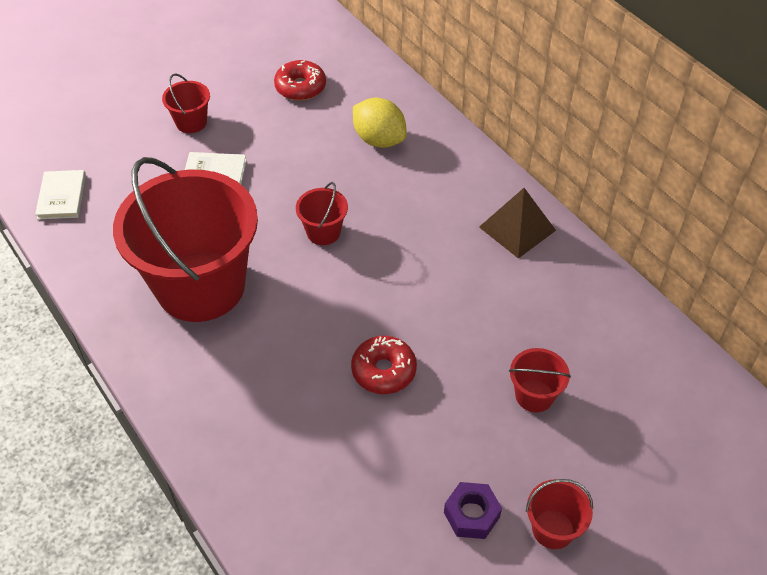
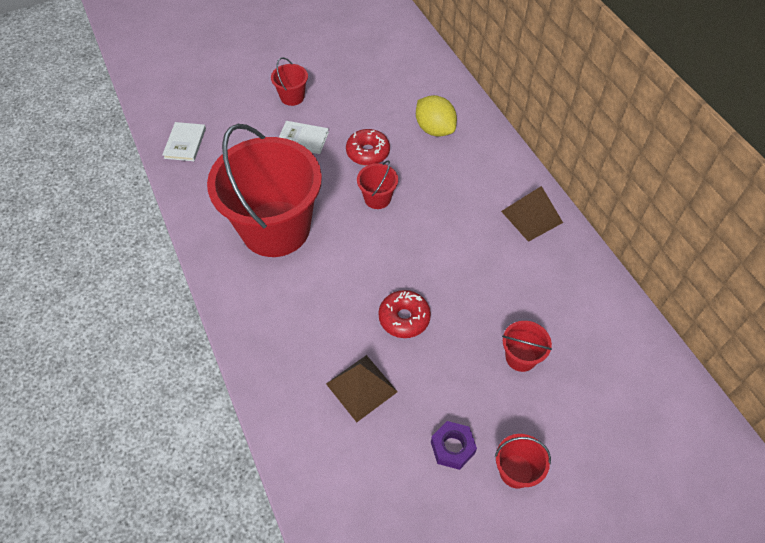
camera: 10 degrees right, 5 degrees up
red donut [274,60,326,101] -> red donut moved to [346,129,390,166]
none -> brown pyramid [326,355,398,422]

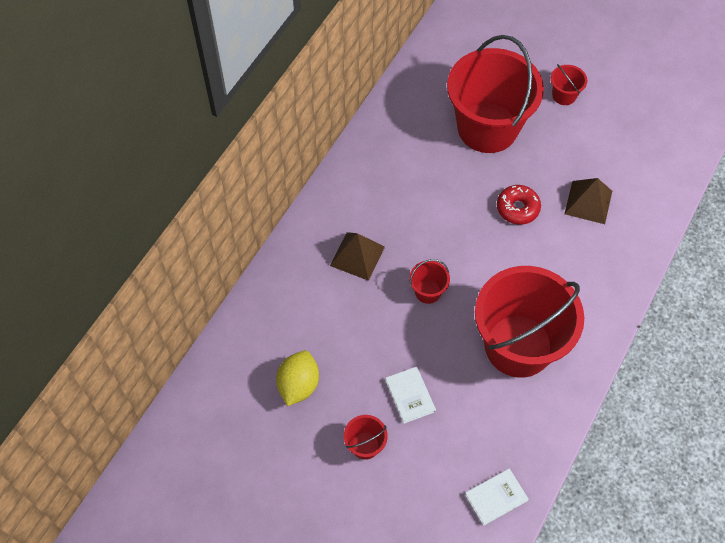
camera: 125 degrees left, 5 degrees up
red donut [346,129,390,166] -> none
yellow lemon [416,95,457,137] -> yellow lemon moved to [276,351,319,406]
purple nut [431,421,477,470] -> none
brown pyramid [501,186,563,242] -> brown pyramid moved to [330,232,385,281]
red bucket [502,321,552,372] -> red bucket [447,35,544,153], size x2.50

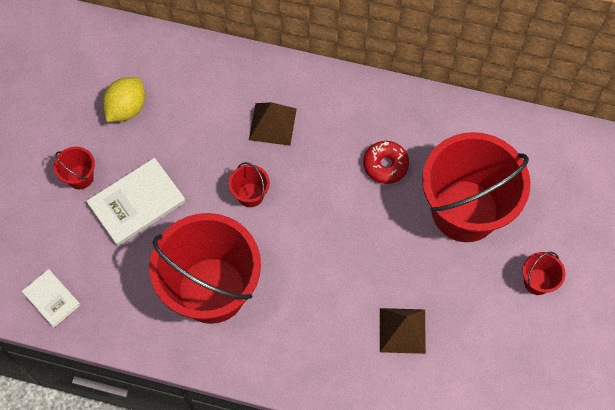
camera: 75 degrees right, 5 degrees up
yellow lemon [276,351,319,406] -> yellow lemon turned 60 degrees counterclockwise [103,77,145,122]
white book [385,367,436,424] -> white book [86,158,186,246], size x1.69
red donut [497,185,541,225] -> red donut moved to [363,141,409,184]

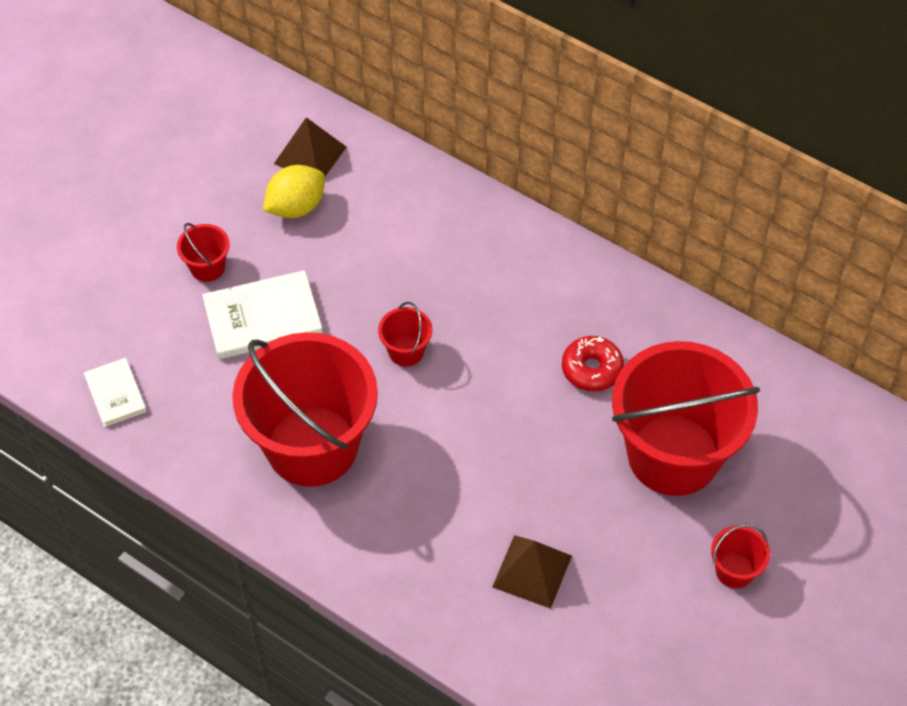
camera: 20 degrees right, 10 degrees down
brown pyramid [249,102,297,146] -> brown pyramid moved to [274,117,347,176]

